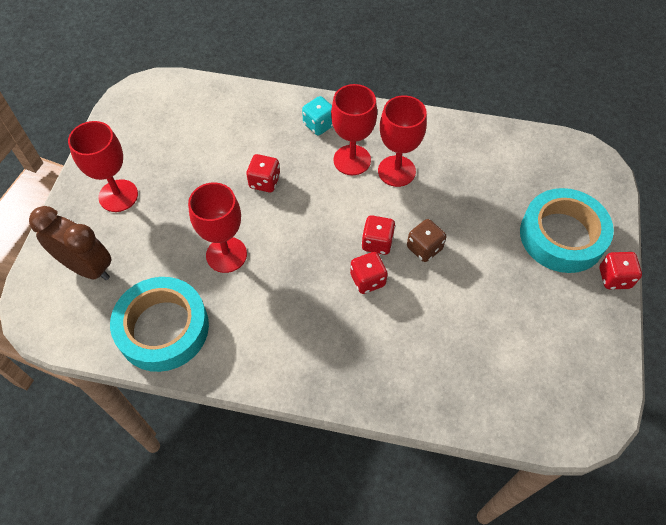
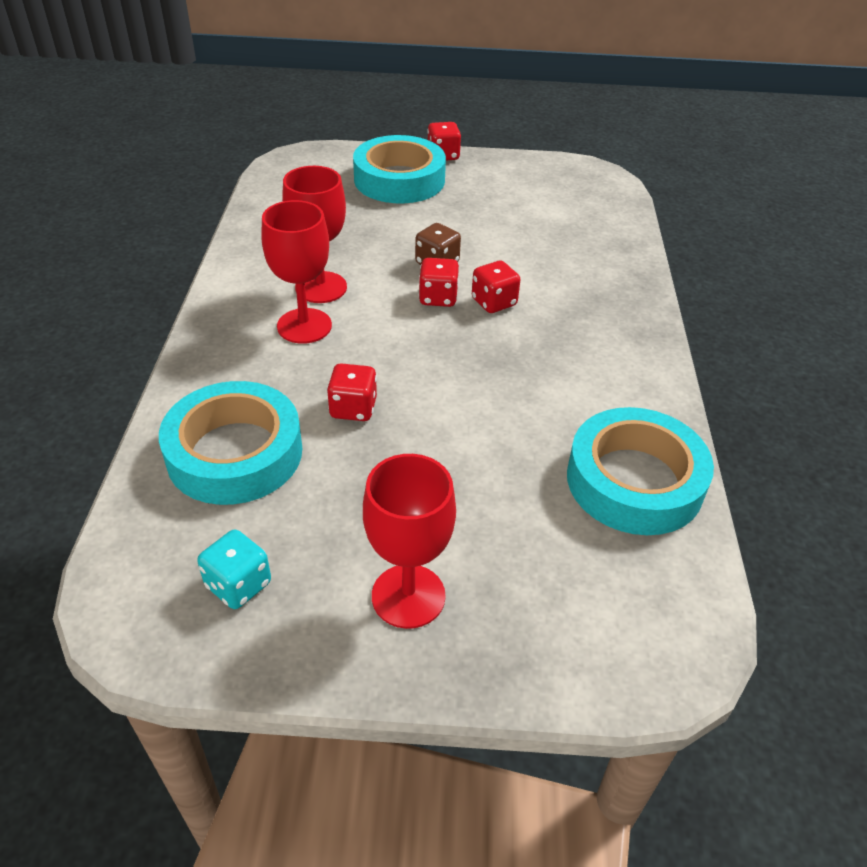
camera: 100 degrees left, 15 degrees down
brown clock [29,206,112,280] -> none
red goblet [188,182,247,273] -> none
turquoise dice [302,96,333,135] -> turquoise dice moved to [197,530,271,609]
none -> turquoise tape [159,381,302,505]

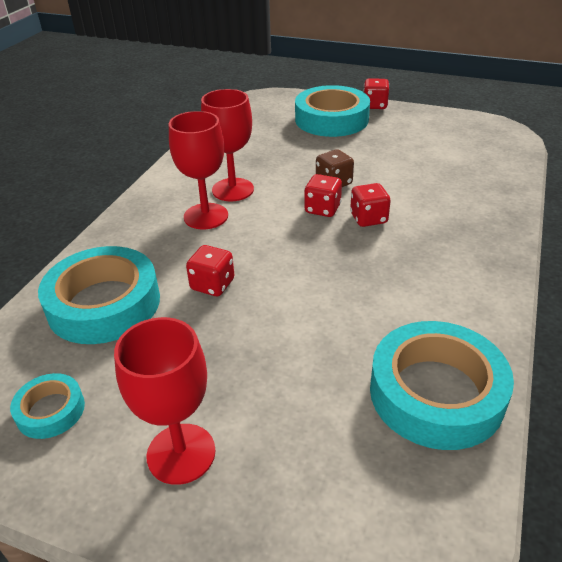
camera: 20 degrees right, 5 degrees down
turquoise dice [197,530,271,609] -> turquoise tape [10,373,85,439]

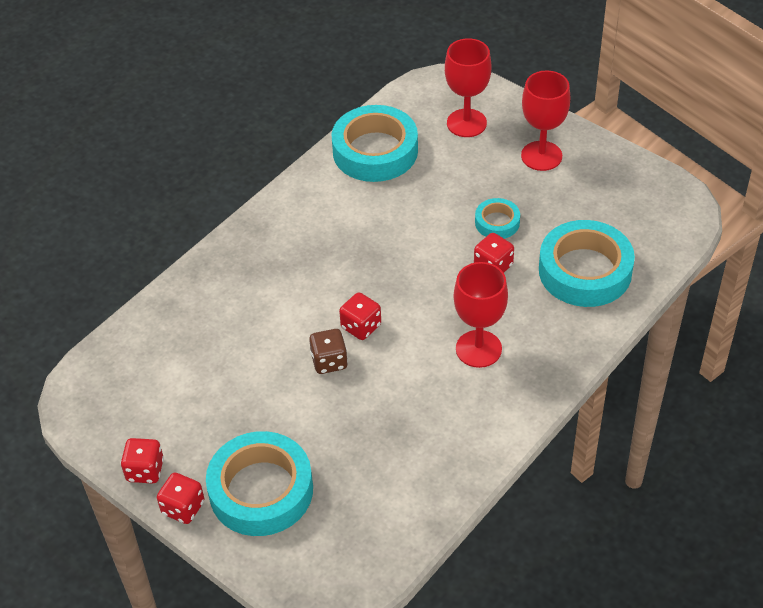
camera: 160 degrees left, 10 degrees up
turquoise tape [10,373,85,439] -> turquoise tape moved to [475,198,520,239]
red goblet [201,89,254,202] -> red goblet moved to [445,38,491,137]
red dice [350,183,391,227] -> red dice moved to [121,438,164,484]

